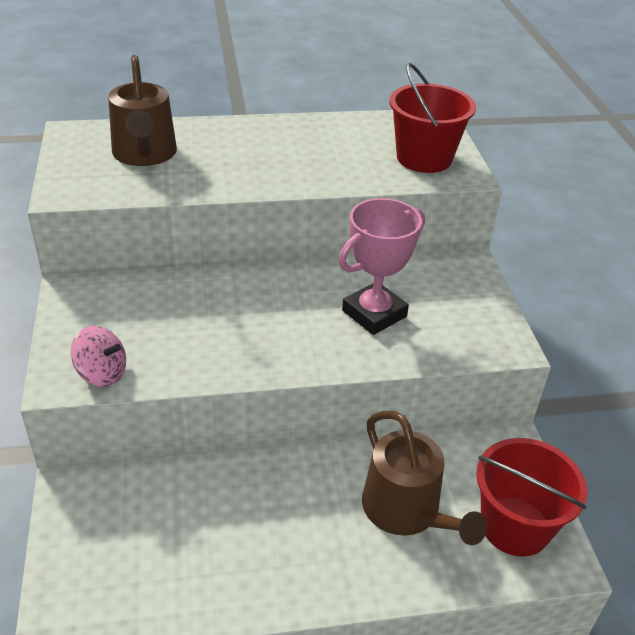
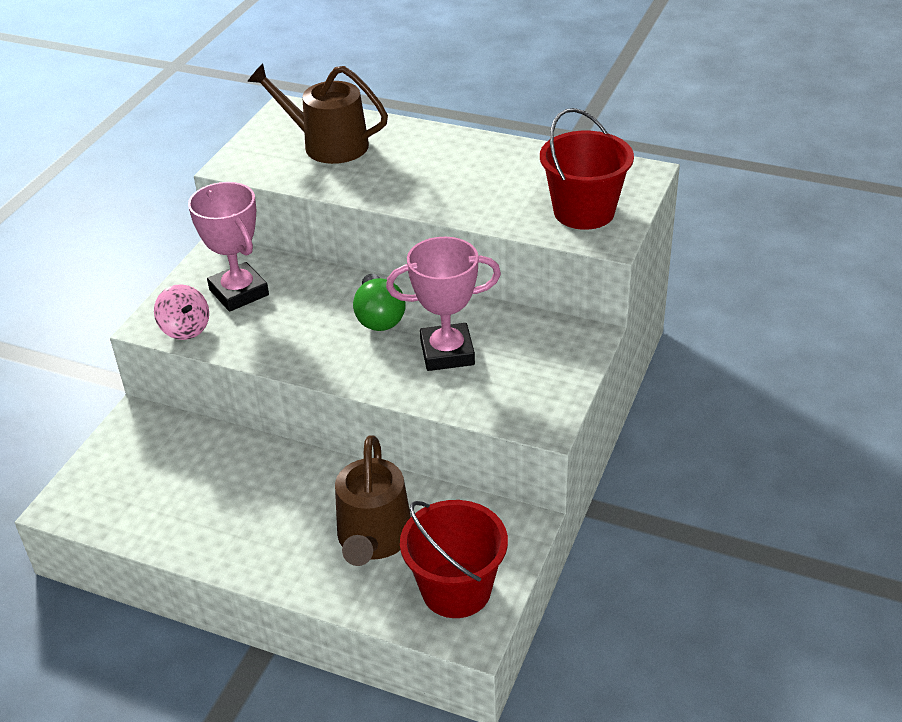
camera: 35 degrees right, 0 degrees up
brown watering can [108,55,177,166] -> brown watering can turned 90 degrees clockwise [247,63,388,164]
none -> pink trophy [188,182,269,312]
none -> green light bulb [353,274,406,331]

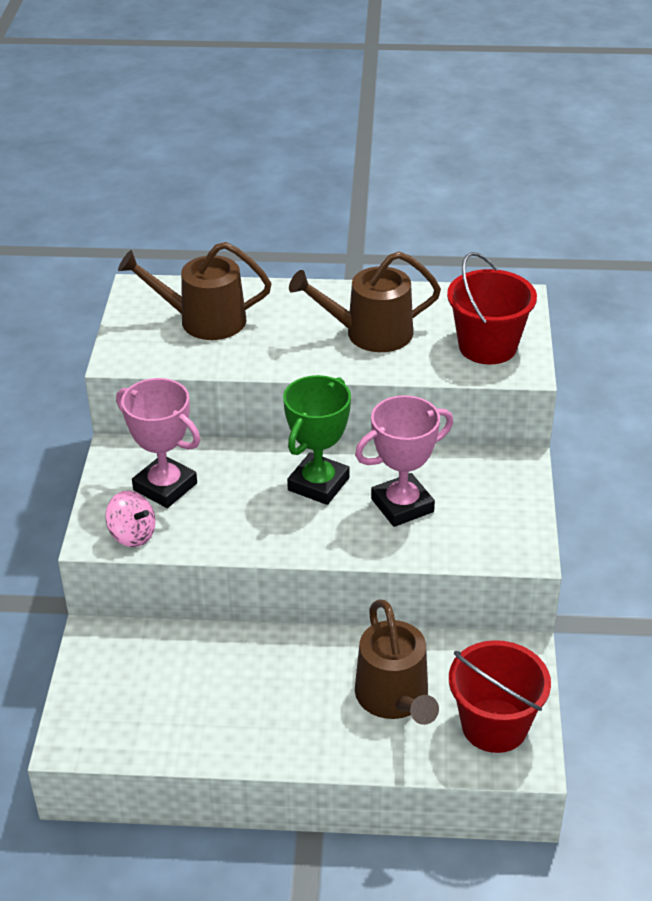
camera: 20 degrees left, 0 degrees up
green light bulb [353,274,406,331] -> green trophy [283,375,351,505]
none -> brown watering can [289,251,441,352]

